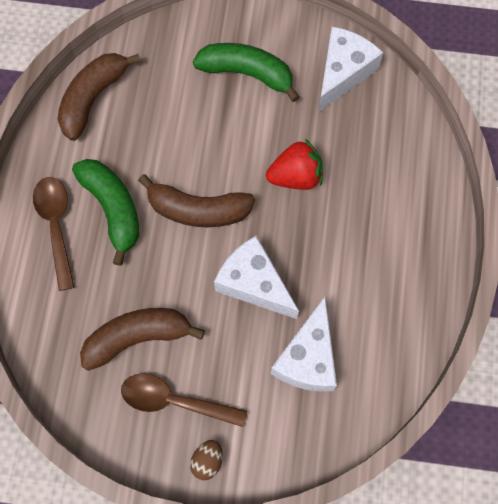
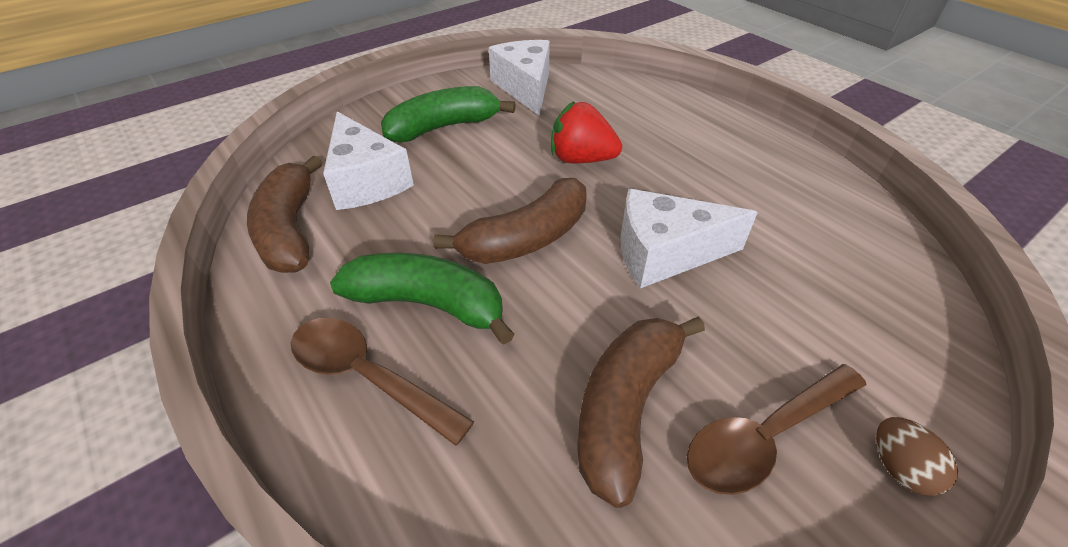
camera: 45 degrees left, 25 degrees down
red strawberry [266,139,323,190] -> red strawberry turned 105 degrees counterclockwise [551,101,622,163]
white cheese [271,297,337,392] -> white cheese moved to [323,111,414,210]

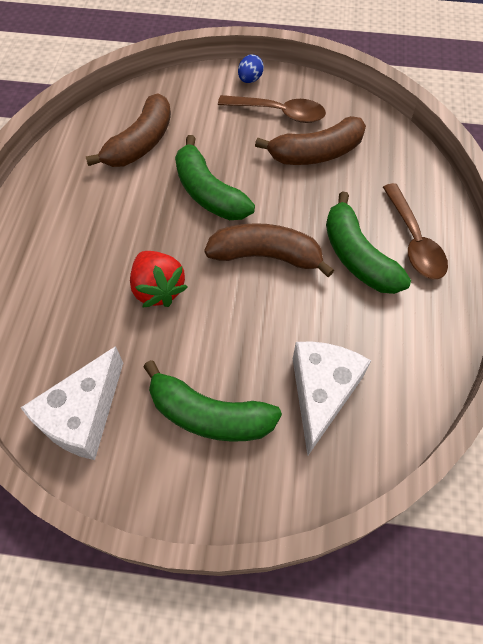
camera: 135 degrees left, 15 degrees up
brown banana [247,156,322,273] -> brown banana moved to [86,94,171,167]
white cheese [620,189,758,288] -> green banana [175,135,255,220]
brown egg [876,417,958,496] -> blue egg [238,54,264,83]

